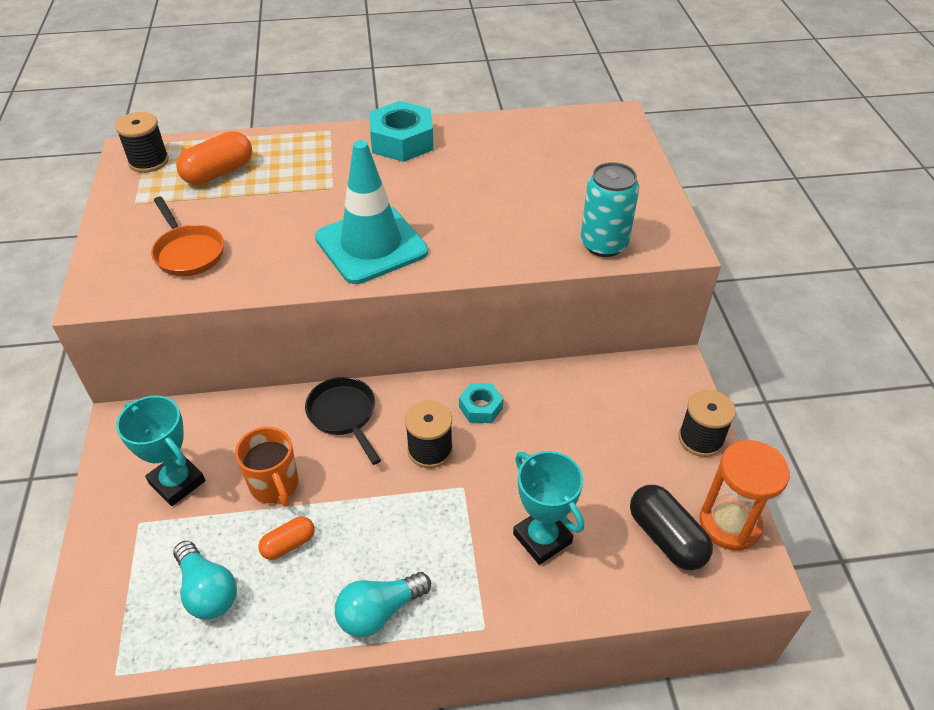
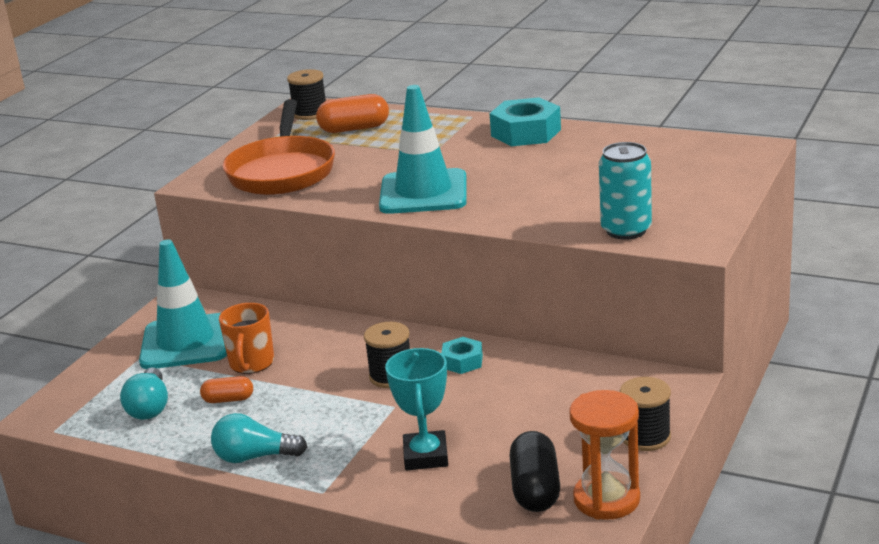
camera: 35 degrees right, 20 degrees down
turquoise trophy [116,396,205,506] -> turquoise traffic cone [139,240,227,369]
orange pan [151,196,224,276] -> orange pan [222,99,335,195], size x1.78
black pan [305,377,381,465] -> none

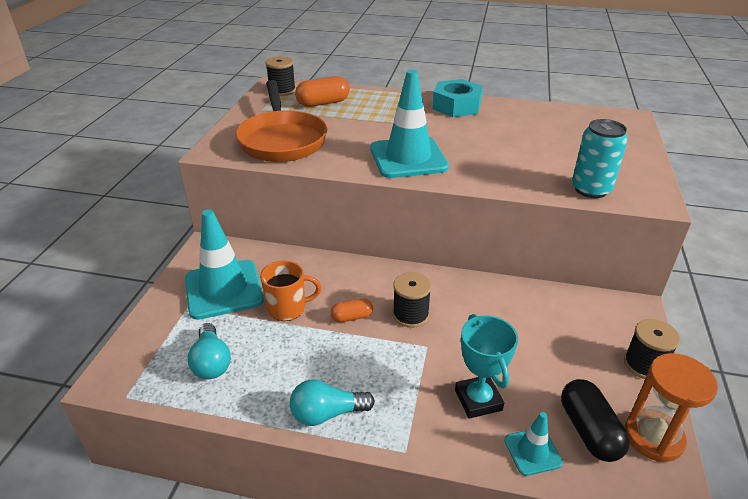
camera: 15 degrees left, 10 degrees up
orange capsule [200,376,253,403] -> orange capsule moved to [331,299,373,322]
orange mug [219,303,274,374] -> orange mug turned 90 degrees counterclockwise [260,260,322,321]
turquoise nut [441,337,483,374] -> none
none -> turquoise traffic cone [504,412,563,476]

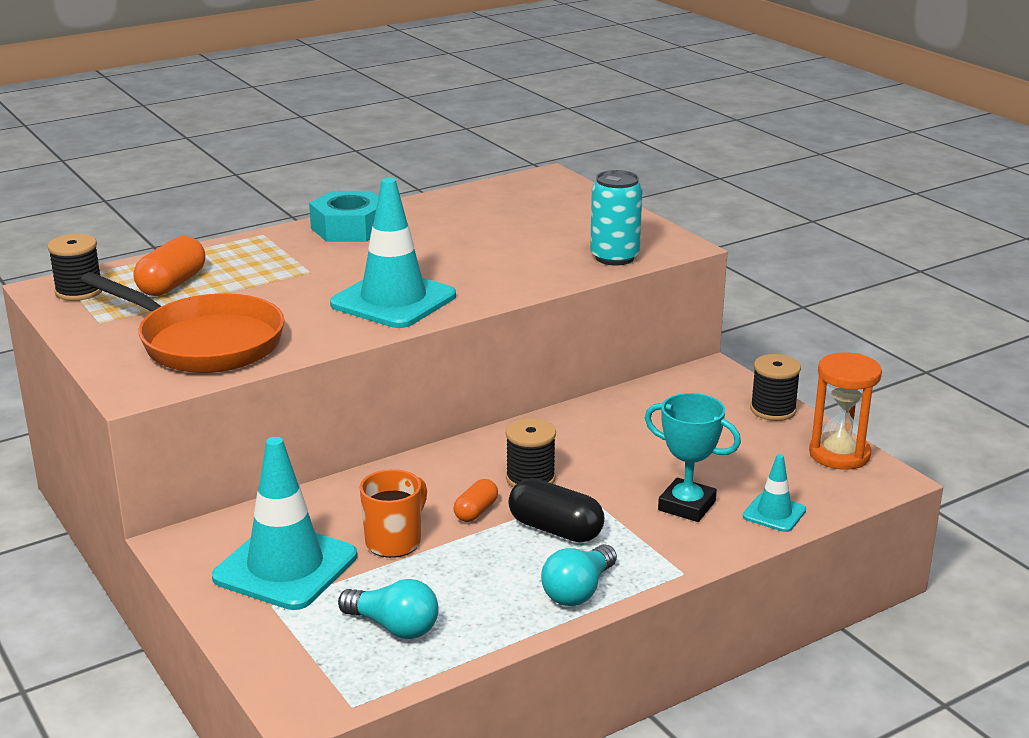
camera: 45 degrees left, 10 degrees down
black capsule [561,379,630,462] -> black capsule moved to [508,478,604,542]

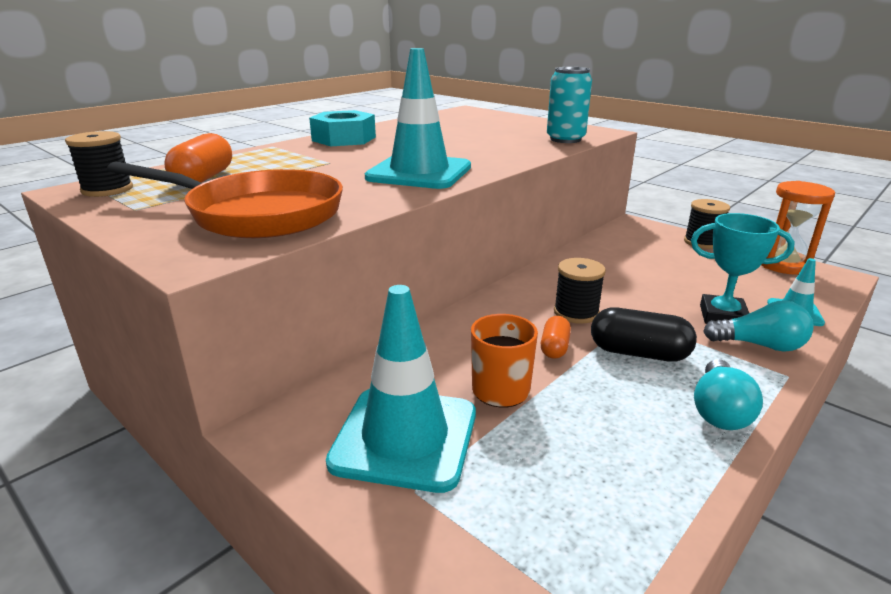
camera: 15 degrees left, 0 degrees up
turquoise light bulb [338,579,439,639] -> turquoise light bulb moved to [703,300,814,352]

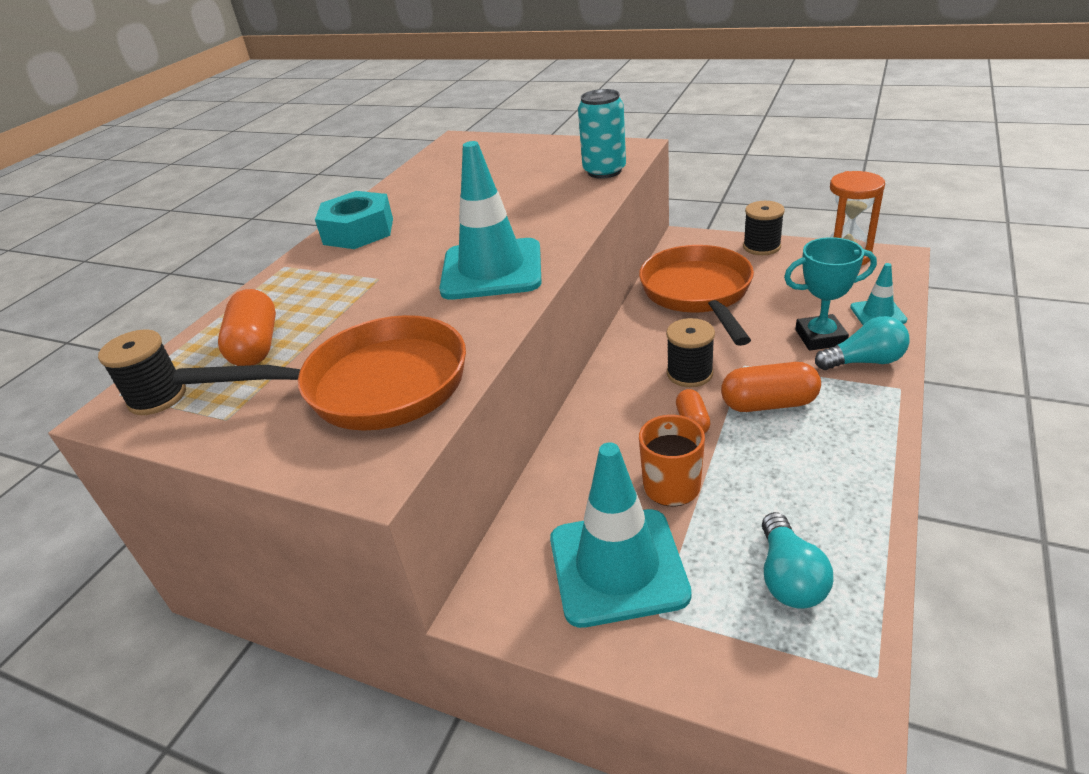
camera: 15 degrees left, 10 degrees up
black capsule [591,307,697,362] -> orange capsule [721,362,821,412]
turquoise light bulb [694,359,763,430] -> turquoise light bulb moved to [762,512,833,609]
none -> orange pan [639,245,754,346]

